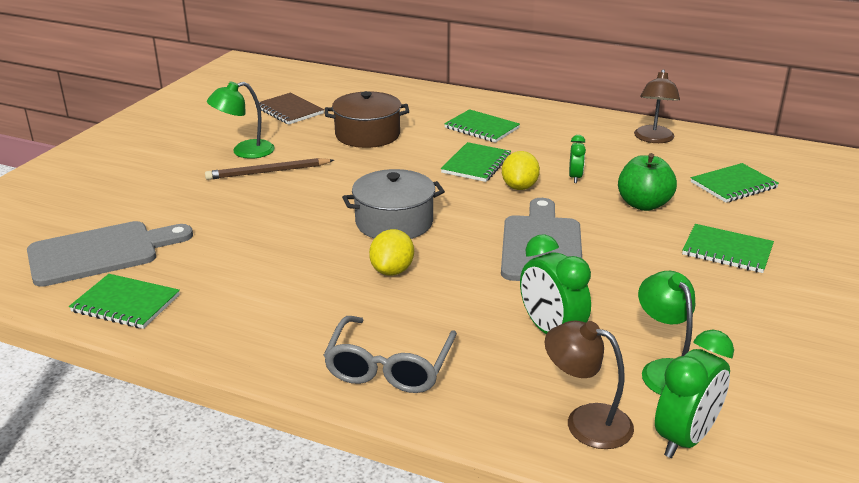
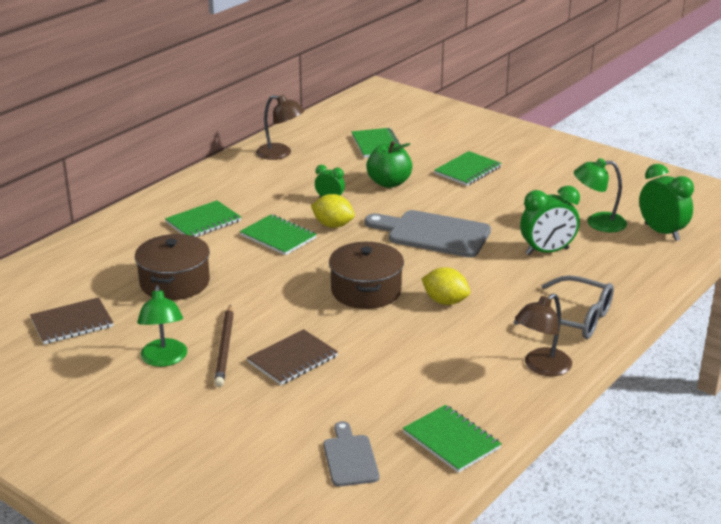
camera: 75 degrees left, 0 degrees up
grey cutting board [27,221,193,287] -> grey cutting board [323,421,379,487], size x0.57
green notebook [69,274,180,329] -> green notebook turned 75 degrees counterclockwise [403,405,502,473]
grey pot [342,169,445,239] -> brown pot [329,242,404,309]
brown lamp [545,320,634,449] -> brown lamp moved to [515,293,572,376]
none -> brown notebook [247,329,338,385]

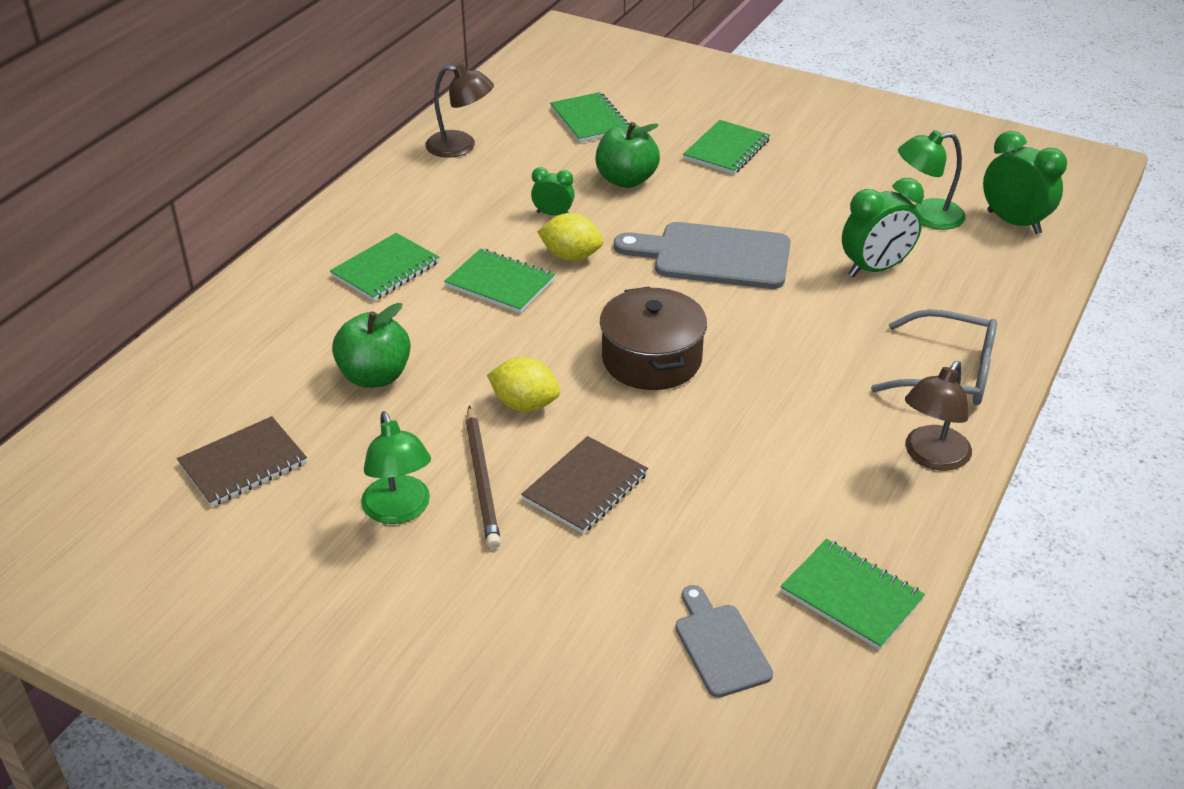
camera: 10 degrees left, 10 degrees up
brown pot [135,234,210,300] -> green apple [332,303,411,388]
yellow lemon [422,267,470,305] -> yellow lemon moved to [487,357,560,412]

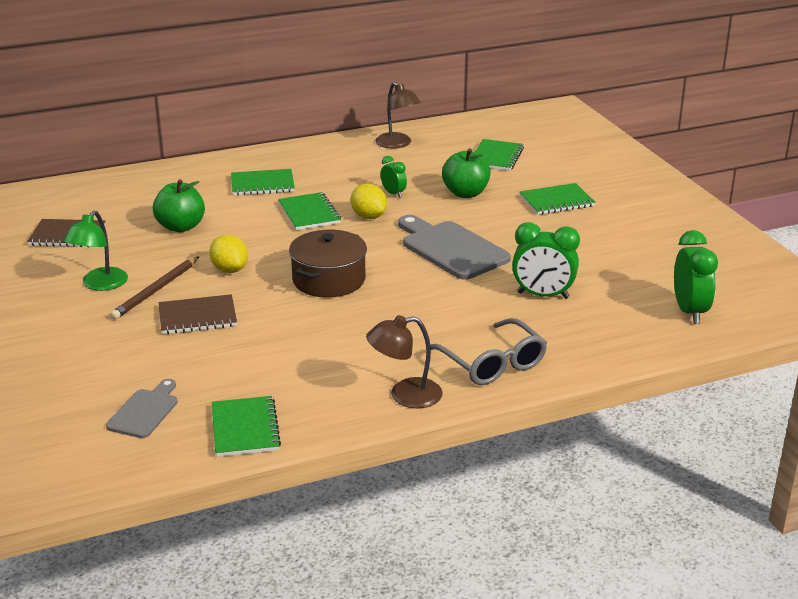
camera: 40 degrees right, 10 degrees down
green lamp [898,130,966,230] -> none

